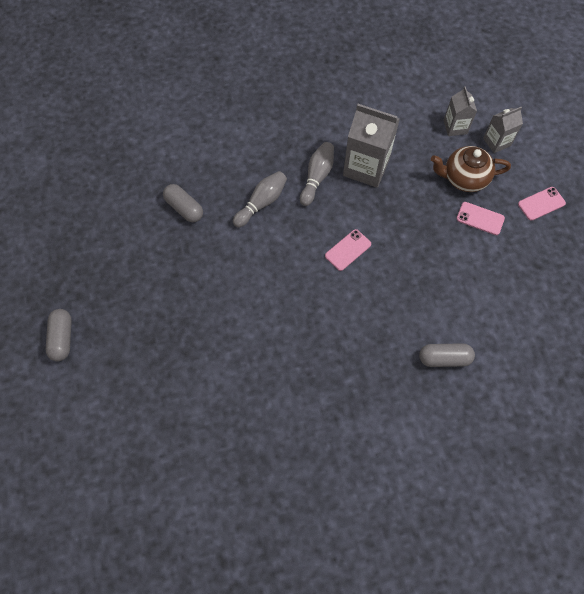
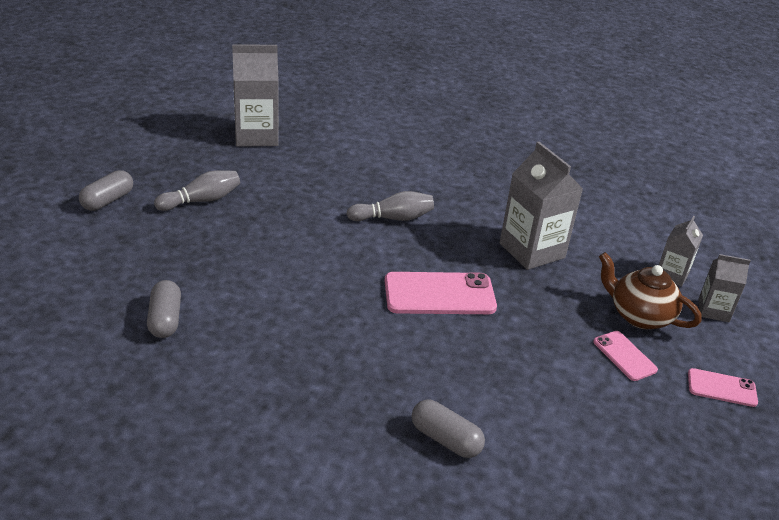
camera: 35 degrees right, 30 degrees down
grey capsule [163,184,203,223] -> grey capsule moved to [147,280,181,338]
grey bowling pin [300,142,334,206] -> grey bowling pin moved to [154,170,240,211]
pink phone [325,229,371,271] -> pink phone [385,272,497,314], size x1.80
none -> grey carton [232,44,279,147]

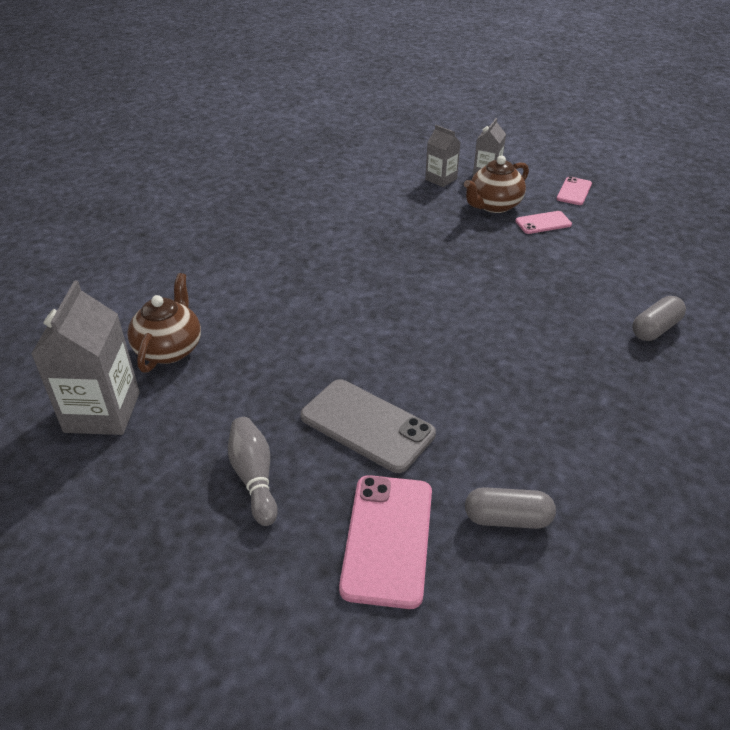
camera: 75 degrees left, 5 degrees up
grey capsule [79,170,133,211] -> none
grey bowling pin [347,191,434,221] -> none
pink phone [385,272,497,314] -> pink phone moved to [339,475,432,609]
grey carton [500,142,583,270] -> none
none -> brown teapot [127,273,201,373]
none -> grey phone [301,379,436,473]

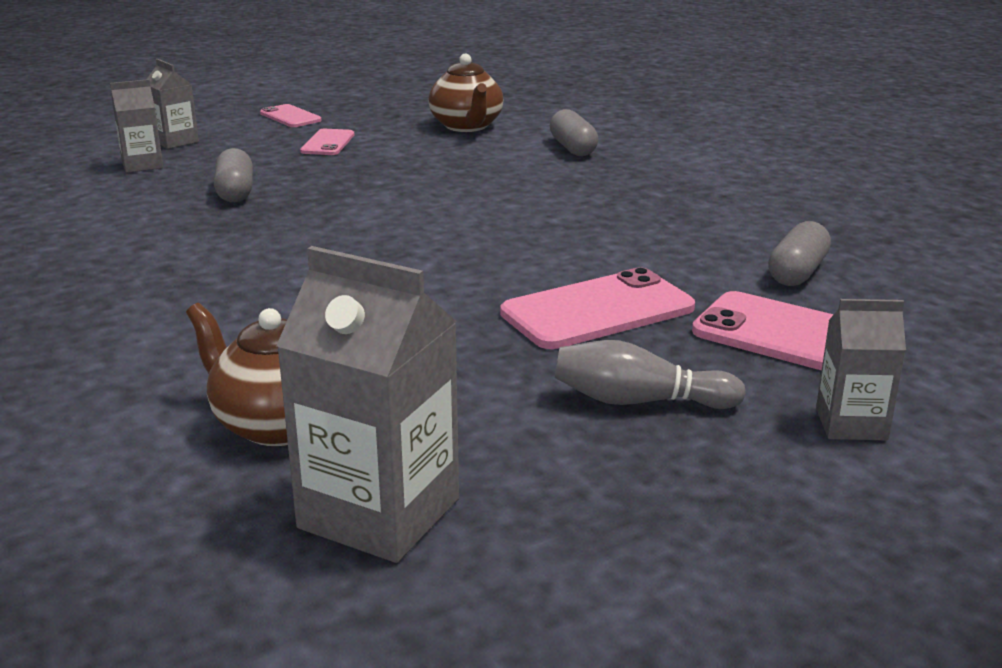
camera: 65 degrees left, 15 degrees down
grey phone [301,379,436,473] -> pink phone [500,267,695,349]
brown teapot [464,155,529,213] -> brown teapot moved to [429,54,503,132]
none -> grey capsule [214,148,253,202]
none -> grey carton [816,299,906,441]

